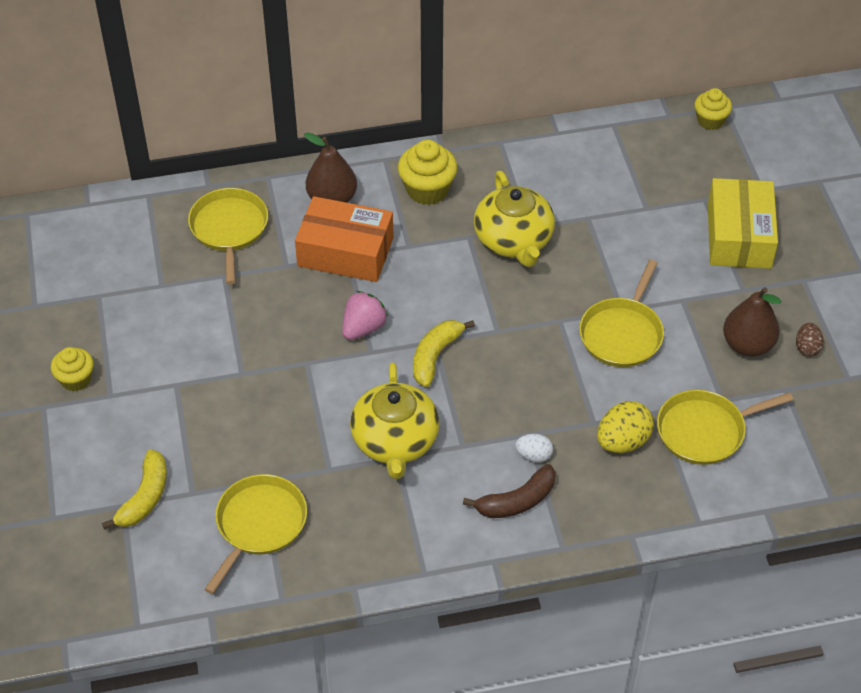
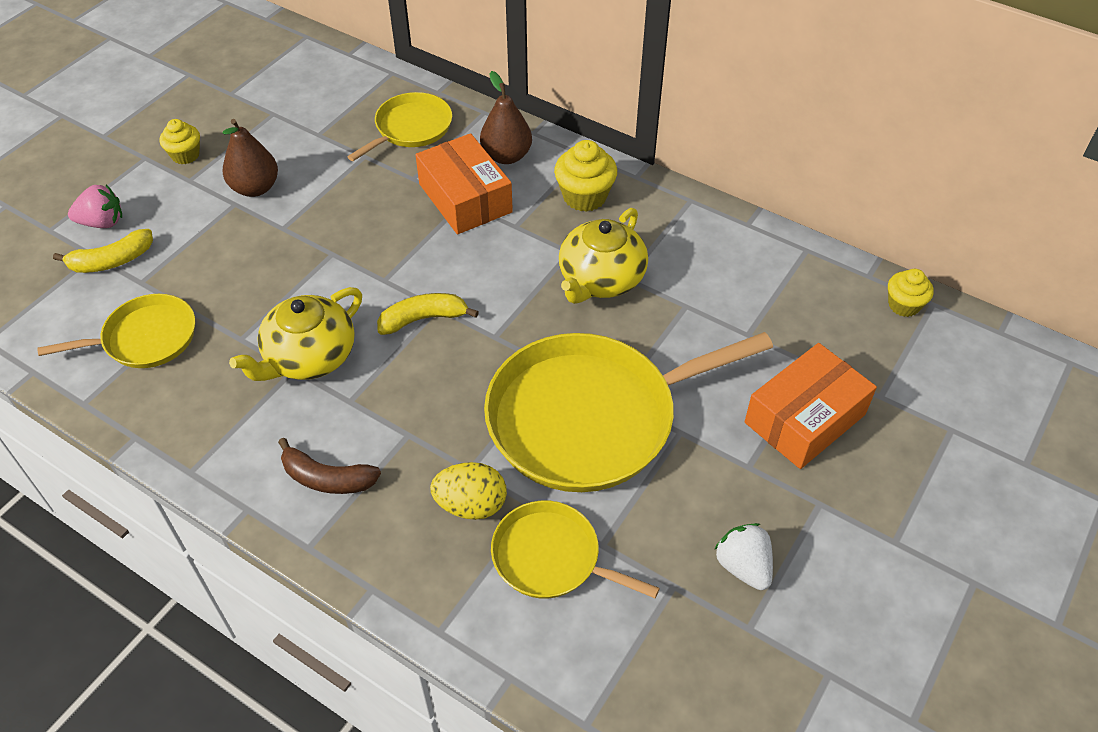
camera: 45 degrees right, 0 degrees up
pink strawberry [342,291,388,340] -> pink strawberry moved to [68,185,122,228]
white egg [515,434,553,462] -> none
yellow pan [579,260,664,367] -> yellow pan [484,332,773,492], size x1.90
yellow box [708,178,778,269] -> orange box [745,343,877,469]
brown pear [723,287,781,357] -> brown pear moved to [223,119,278,197]
brown egg [796,323,824,357] -> white strawberry [714,523,773,590]

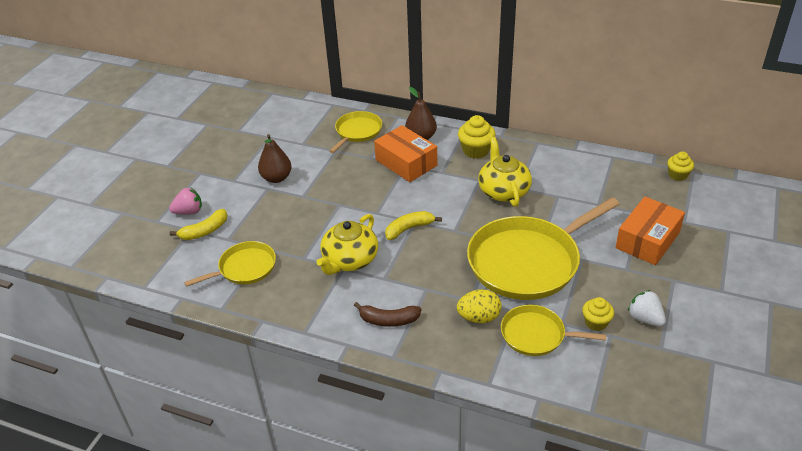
camera: 10 degrees left, 10 degrees down
yellow cupcake [159,119,200,164] -> yellow cupcake moved to [582,297,614,331]
yellow teapot [559,208,648,304] -> yellow teapot turned 150 degrees clockwise [478,137,532,207]

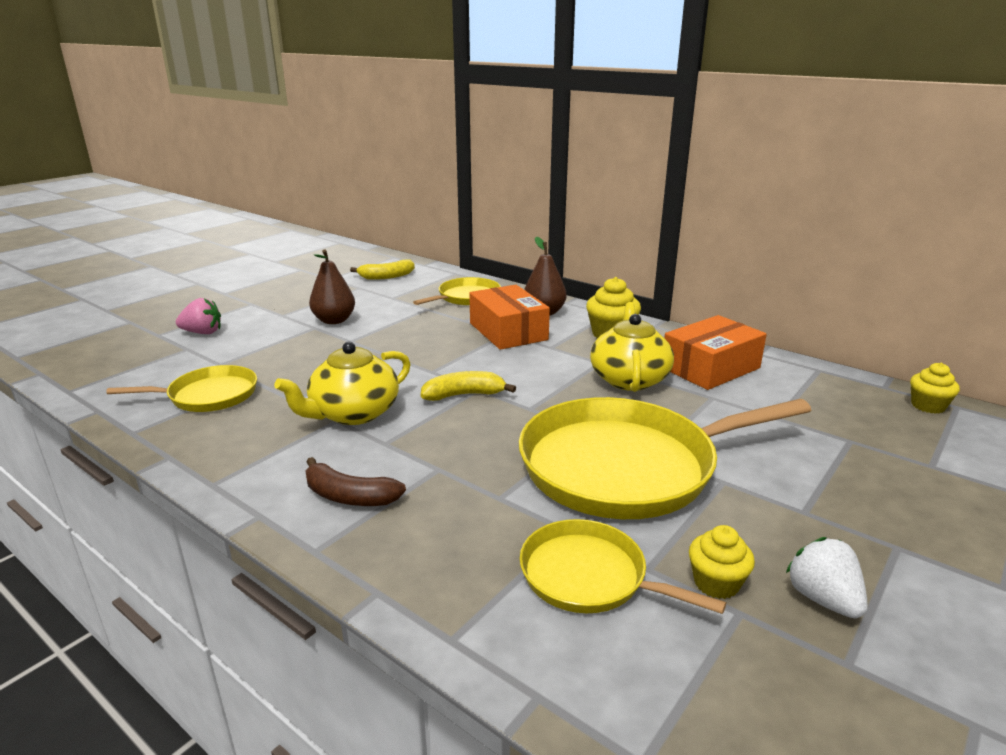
camera: 15 degrees right, 15 degrees down
yellow banana [170,209,227,240] -> yellow banana moved to [350,259,415,280]
yellow egg [457,289,502,323] -> none
orange box [615,197,685,265] -> orange box moved to [664,315,767,390]

